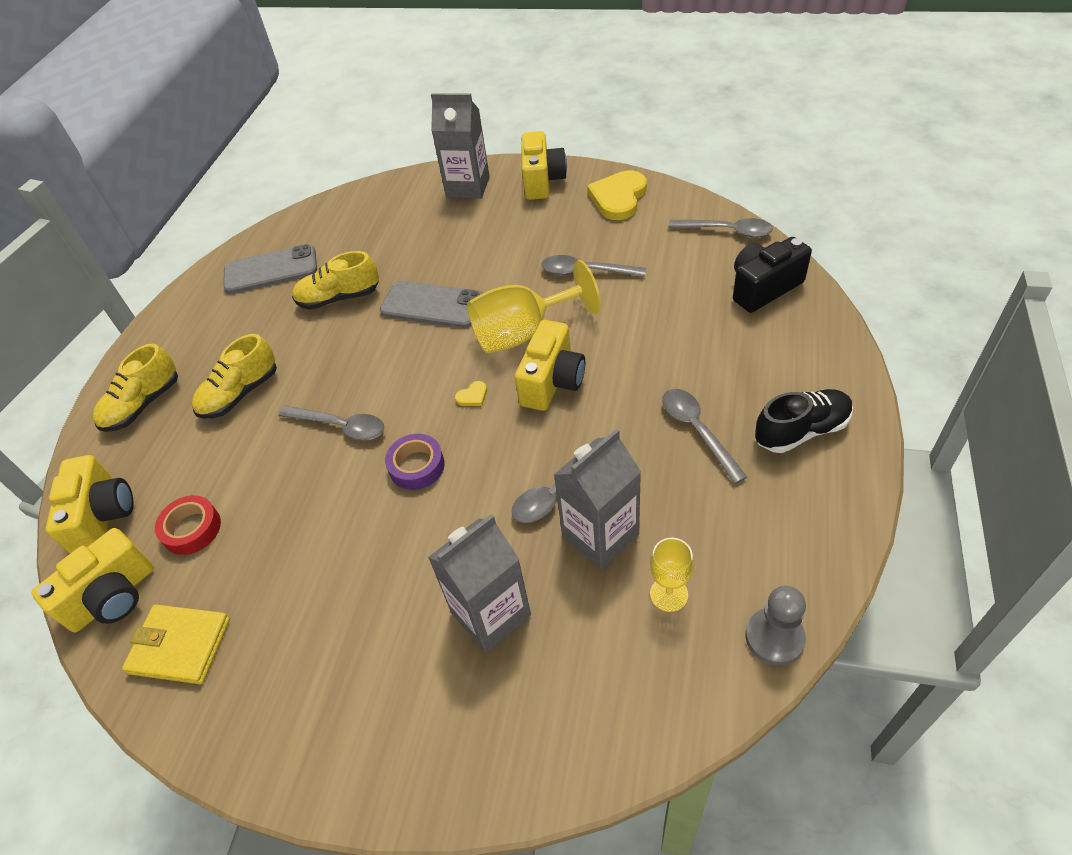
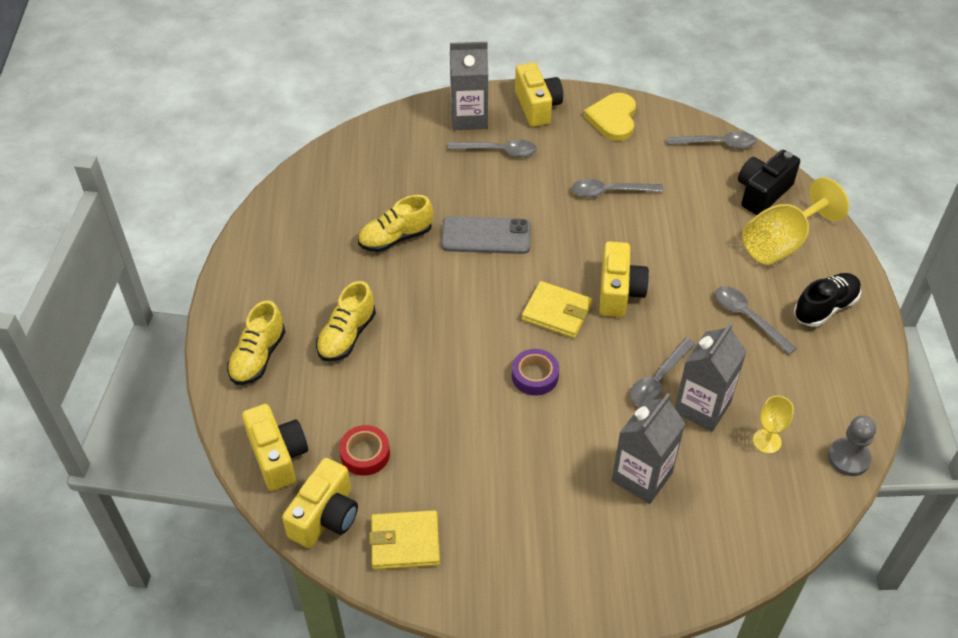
camera: 20 degrees left, 0 degrees up
grey phone [223,244,317,294] -> none
grey spoon [278,406,385,441] -> grey spoon moved to [448,140,537,157]
yellow heart [455,381,487,406] -> yellow wallet [522,281,592,338]
yellow goblet [467,260,601,354] -> yellow goblet moved to [742,177,849,265]

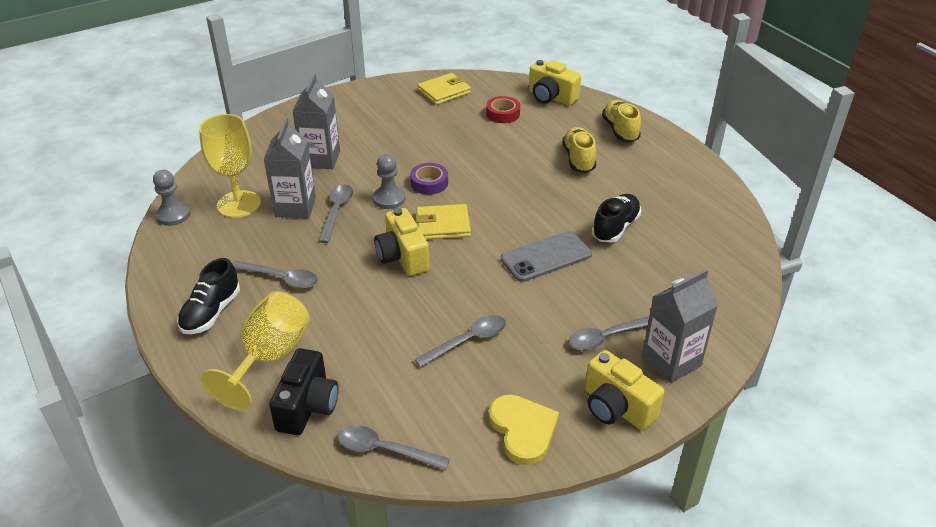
camera: 150 degrees right, 10 degrees down
yellow camera [282,458,358,548] -> none
yellow shoe [358,195,433,252] -> black shoe [592,194,641,243]
grey spoon [667,131,756,148] -> grey spoon turned 45 degrees clockwise [338,425,450,470]
yellow goblet [753,396,794,454] -> yellow goblet [199,114,261,218], size x1.91
none -> grey pawn [373,154,405,209]

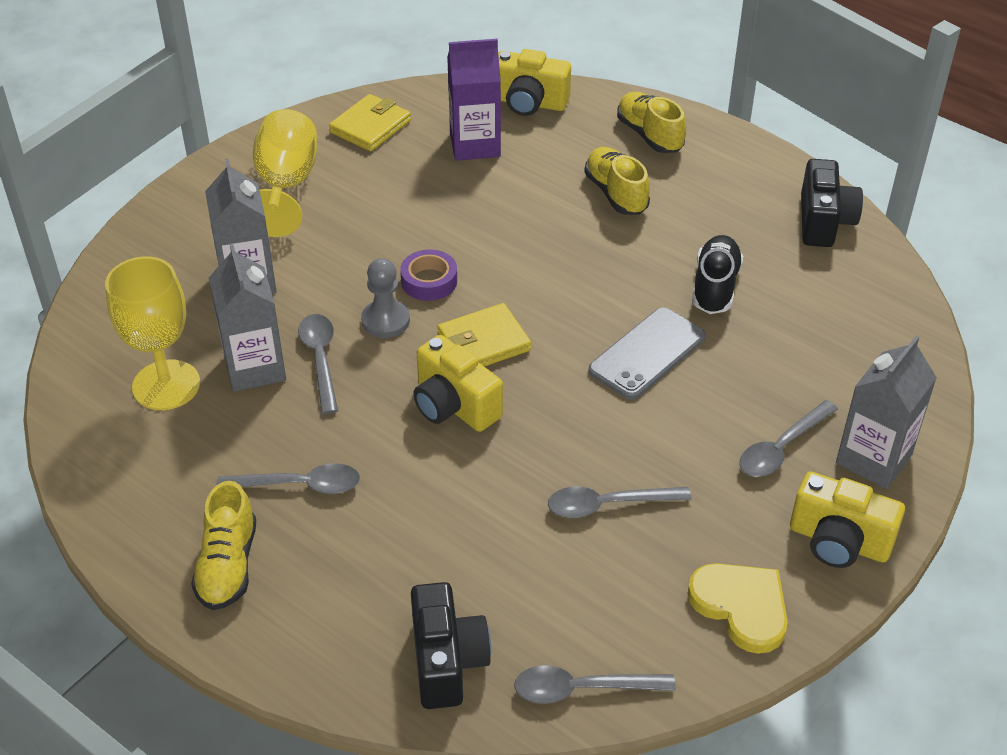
camera: 20 degrees left, 5 degrees up
grey pawn [153,170,190,226] -> none
black shoe [177,258,240,334] -> yellow shoe [191,481,256,610]
yellow goblet [201,291,310,410] -> yellow goblet moved to [253,109,317,237]
grey spoon [414,315,506,367] -> grey spoon turned 135 degrees counterclockwise [548,486,692,518]
red tape [486,96,520,123] -> purple carton [447,39,501,161]
none -> black camera [801,159,863,247]

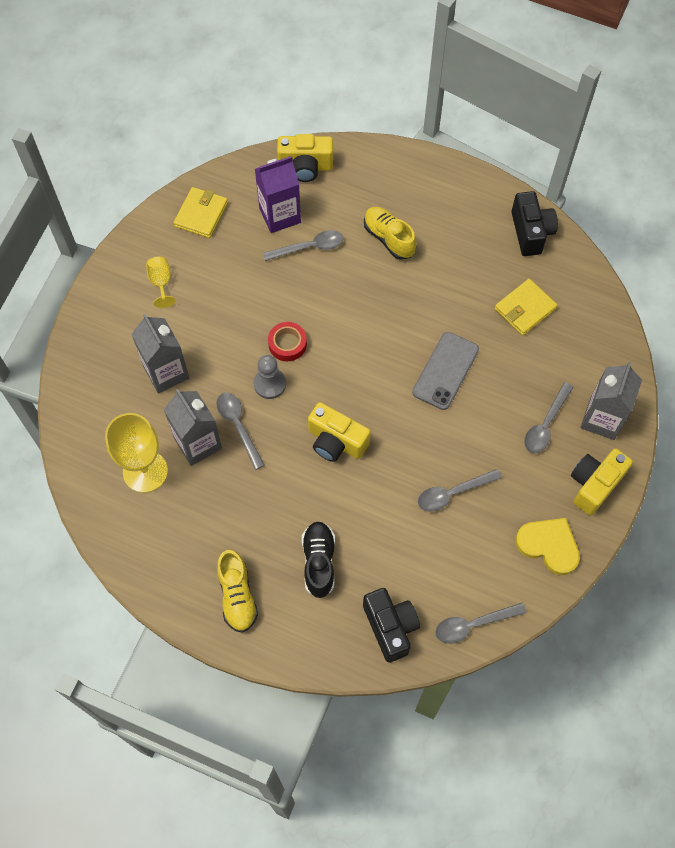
camera: 15 degrees left, 20 degrees up
grey spoon [216,463,360,494] -> grey spoon moved to [263,230,343,261]
yellow goblet [253,109,317,237] -> yellow goblet [146,257,176,308], size x0.52
purple tape [400,250,457,301] -> red tape [268,322,307,361]
yellow wallet [437,303,531,367] -> yellow wallet moved to [495,279,558,335]
yellow shoe [617,92,686,153] -> none
black shoe [692,235,743,314] -> black shoe moved to [302,521,335,598]
yellow camera [790,471,905,568] -> yellow camera turned 120 degrees clockwise [571,449,633,515]

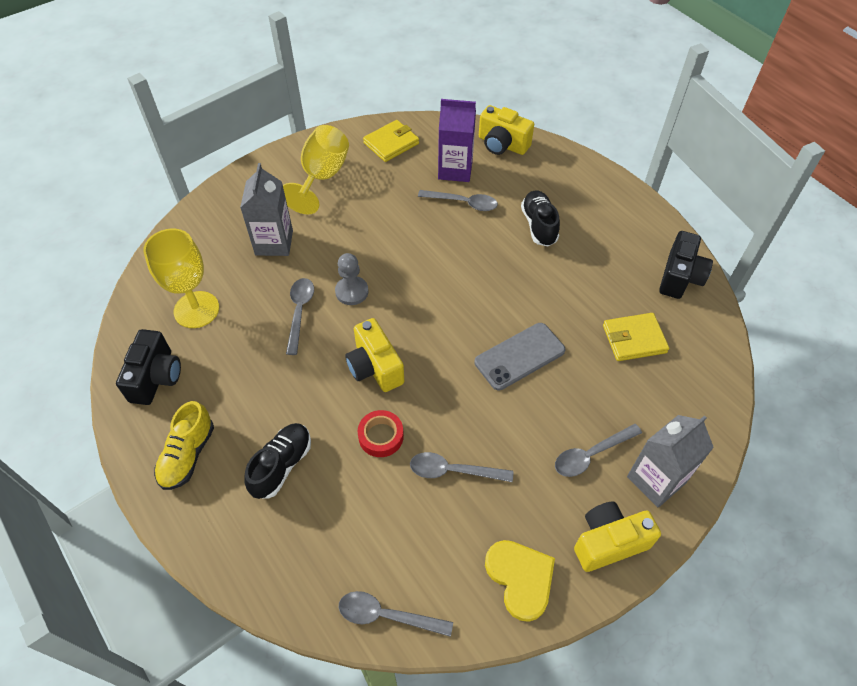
camera: 30 degrees right, 10 degrees down
yellow goblet [146,257,176,308] -> yellow goblet [283,125,349,215], size x1.91
grey carton [164,389,222,466] -> none
red tape [268,322,307,361] -> red tape moved to [357,410,404,457]
black camera [363,588,420,663] -> black camera moved to [116,329,181,405]
yellow shoe [364,207,417,260] -> black shoe [521,190,560,247]

